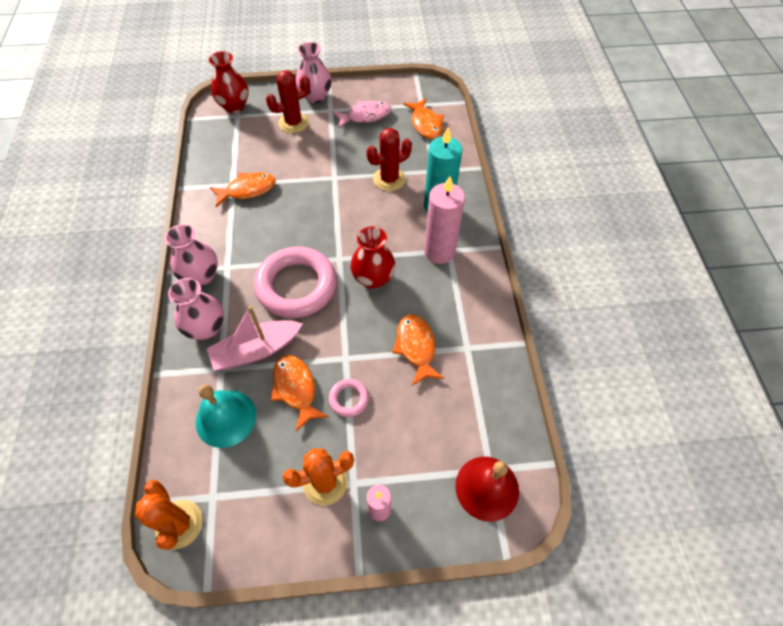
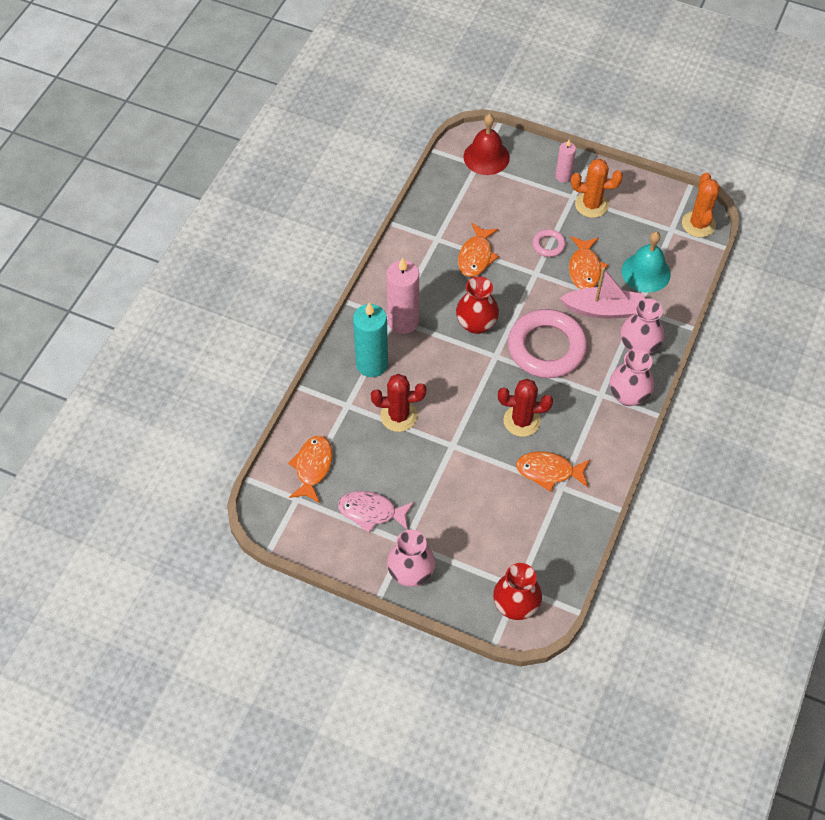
camera: 150 degrees left, 0 degrees up
red cactus [266,70,310,133] -> red cactus moved to [498,379,553,437]

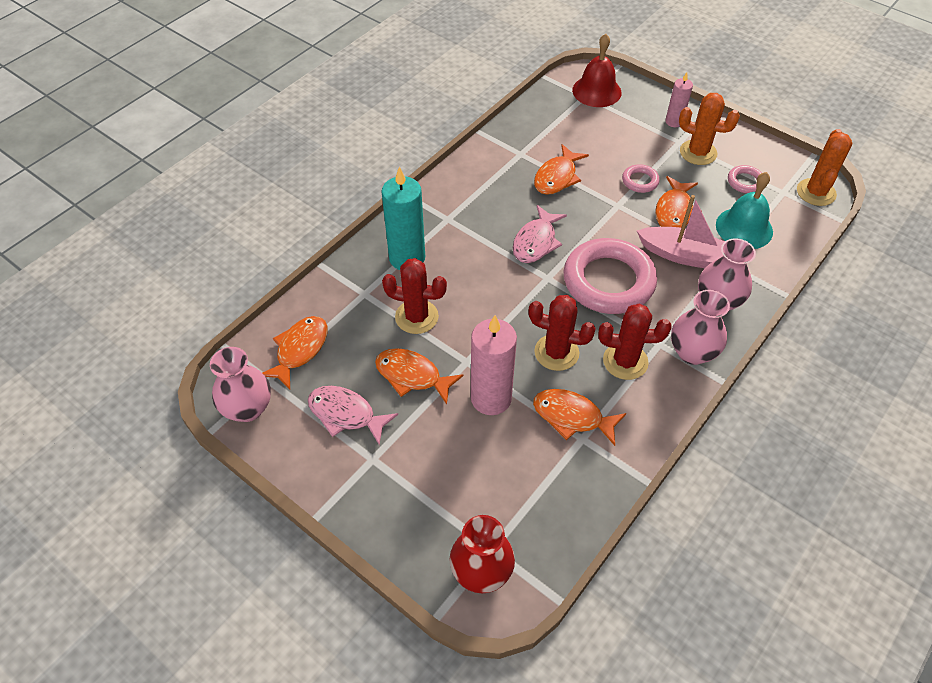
camera: 15 degrees right, 5 degrees down
pink candle [386,258,419,334] -> pink candle moved to [471,315,517,415]
pink vase [387,530,435,587] -> pink vase moved to [210,347,271,422]
red vase [456,276,499,334] -> pink fish [513,205,567,263]
none -> orange fish [375,348,464,405]
none -> red cactus [598,304,672,380]
none -> pink ring [728,165,762,193]

